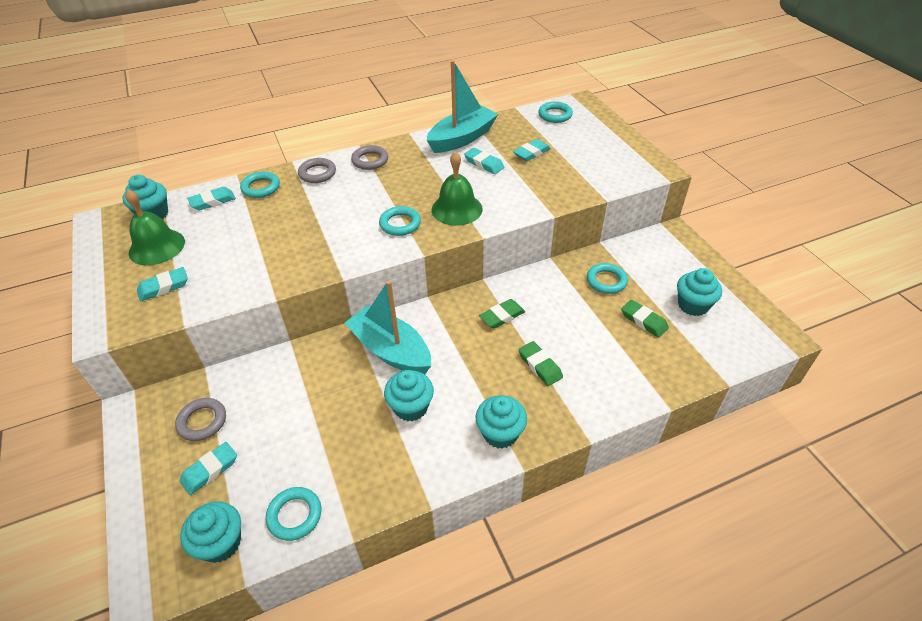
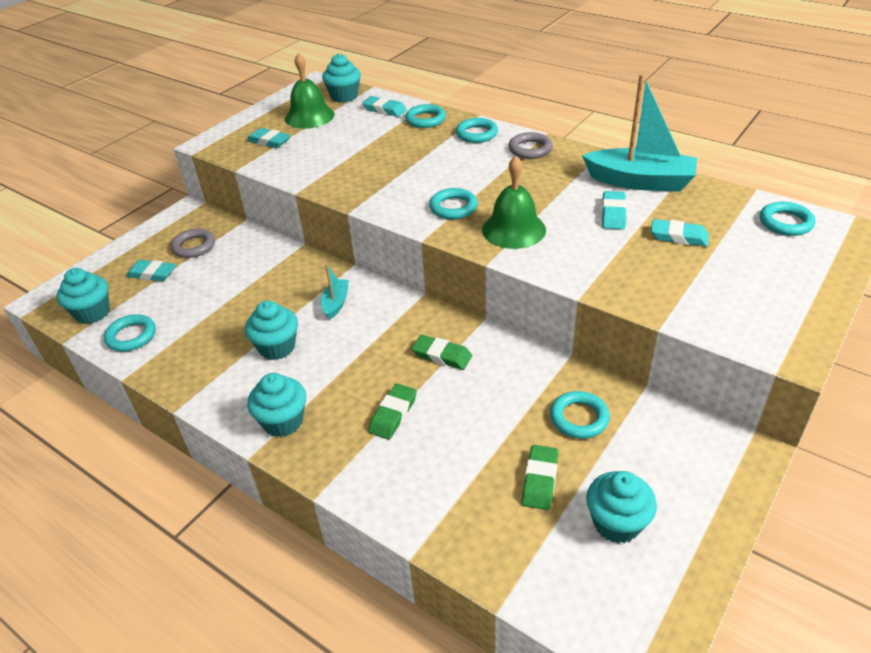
camera: 60 degrees right, 5 degrees down
grey ring [298,158,336,183] -> turquoise ring [456,118,498,143]
turquoise boat [345,280,431,374] -> turquoise boat [321,264,349,319], size x0.48

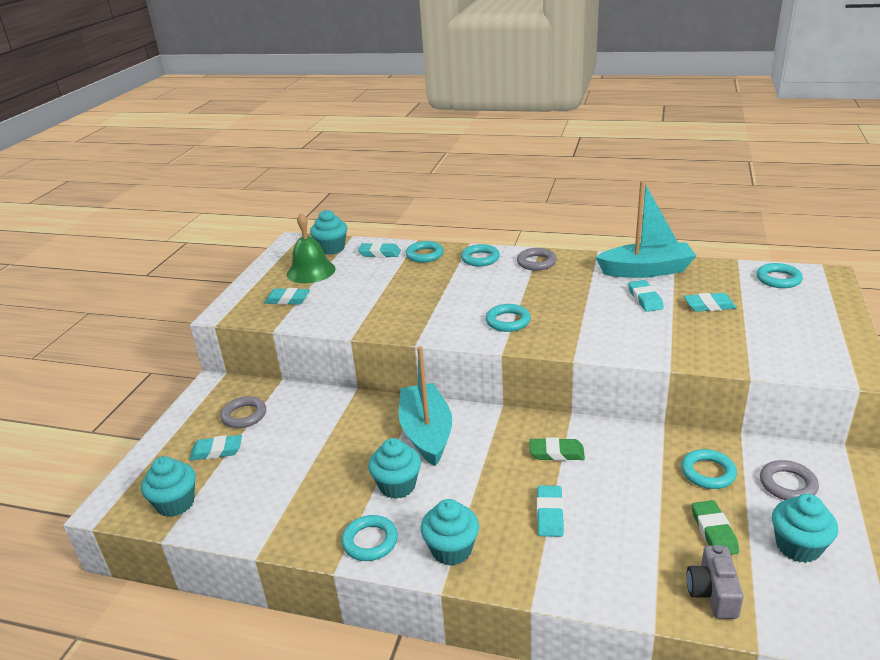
camera: 20 degrees left, 10 degrees down
turquoise ring [104,314,156,352] -> turquoise ring moved to [341,515,398,561]
turquoise boat [321,264,349,319] -> turquoise boat [399,346,452,466], size x2.08
green eraser [368,383,417,440] -> turquoise eraser [537,485,564,537]
green bell [482,156,546,249] -> none
none -> grey camera [686,545,744,619]
none -> grey ring [760,460,819,500]

